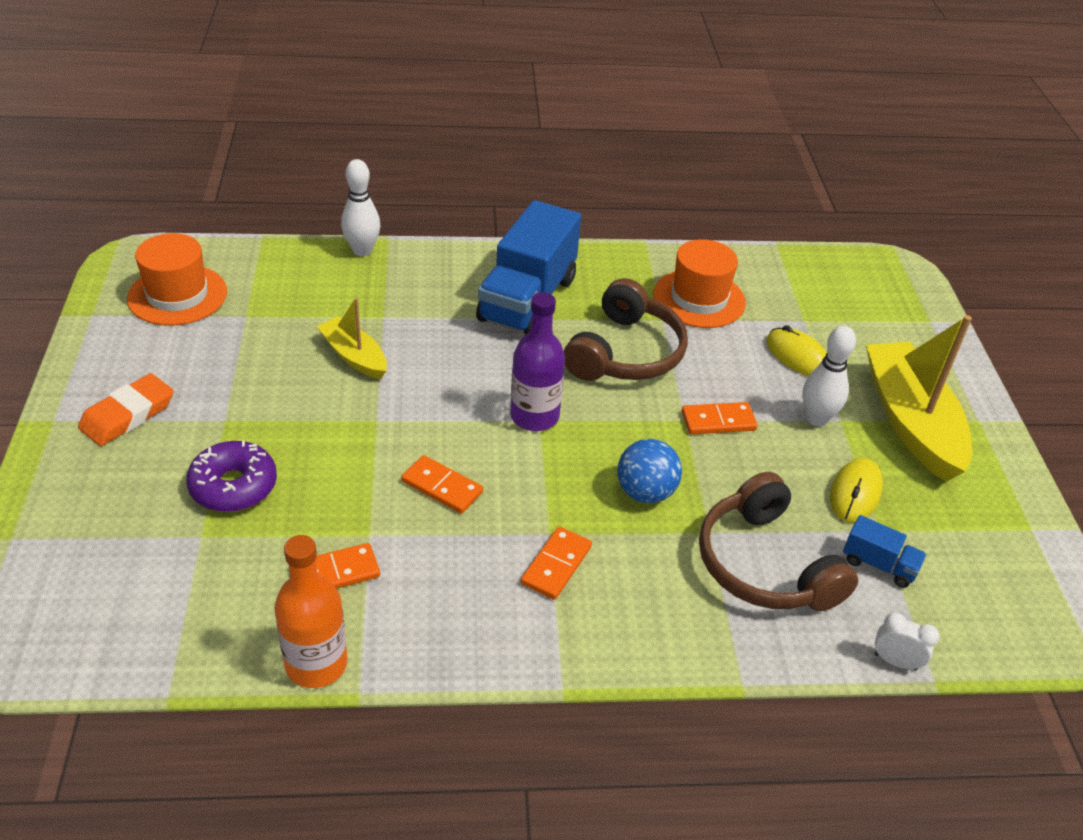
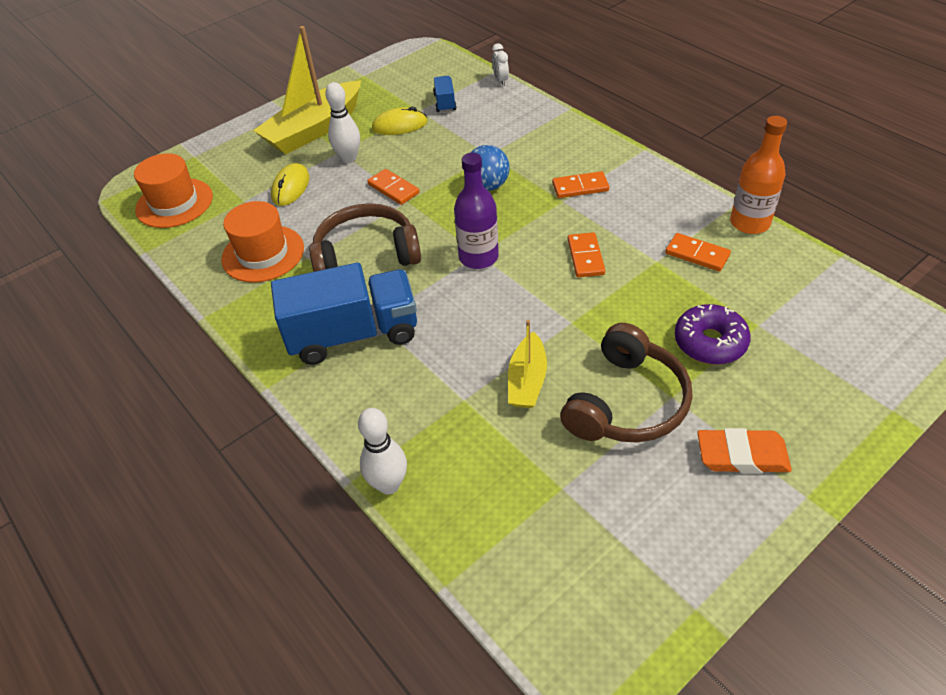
camera: 120 degrees left, 5 degrees up
orange hat [127,233,227,326] -> orange hat moved to [134,153,213,228]
brown headphones [699,472,858,611] -> brown headphones moved to [560,323,692,443]

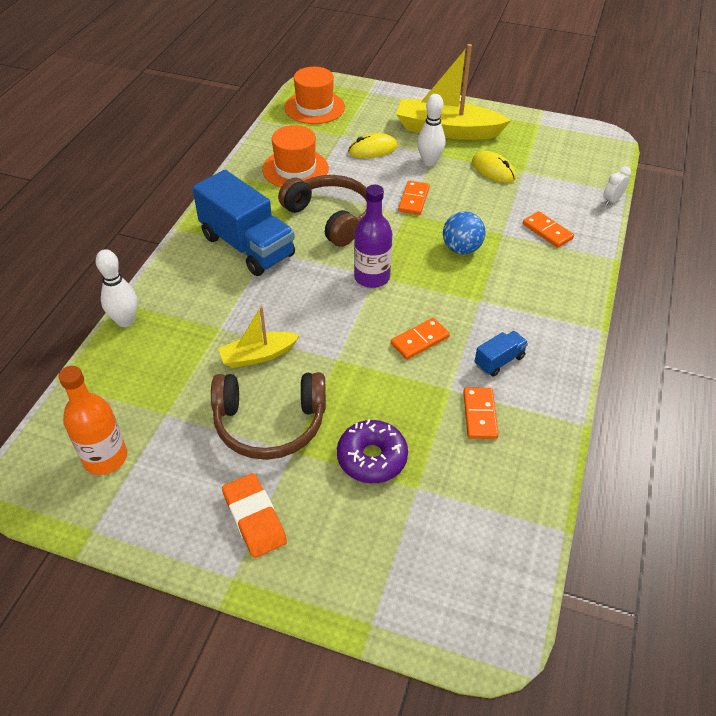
camera: 55 degrees right, 0 degrees up
blue truck [433,76,457,112] -> blue truck moved to [474,331,528,377]
orange domino [552,171,609,198] -> orange domino moved to [523,211,574,248]
orange bottle [730,116,787,234] -> orange bottle moved to [58,366,127,475]

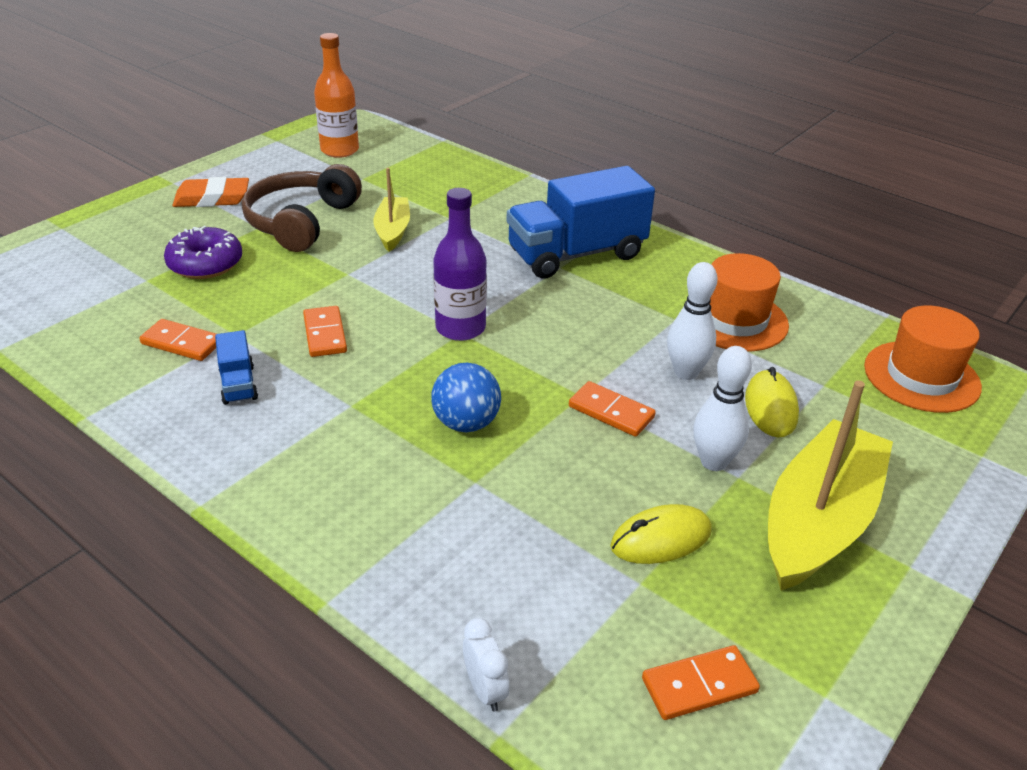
camera: 110 degrees right, 10 degrees down
white bowling pin [96,249,137,327] -> white bowling pin moved to [667,262,717,380]
brown headphones [278,175,367,247] -> none
orange domino [523,211,574,248] -> orange domino moved to [642,645,760,720]

